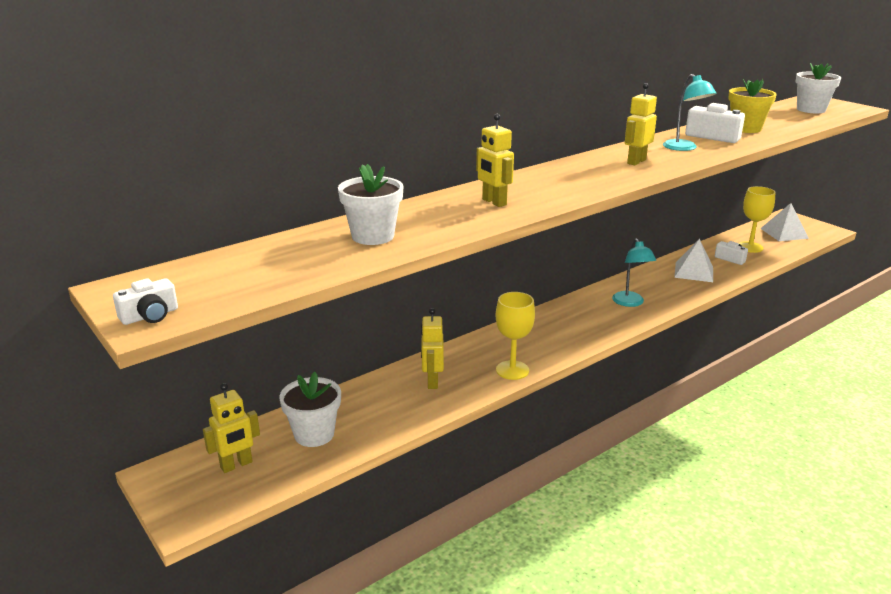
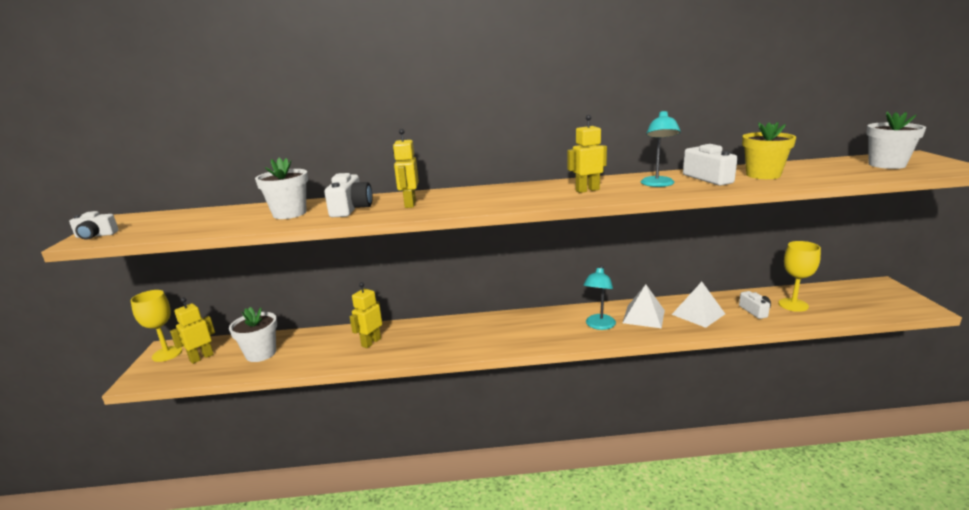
camera: 35 degrees right, 5 degrees down
yellow robot [203,383,260,473] -> yellow robot turned 135 degrees clockwise [170,298,215,364]
yellow goblet [496,292,535,380] -> yellow goblet moved to [131,290,182,362]
white pyramid [760,203,809,241] -> white pyramid moved to [623,284,665,328]
none -> white camera [324,173,373,217]

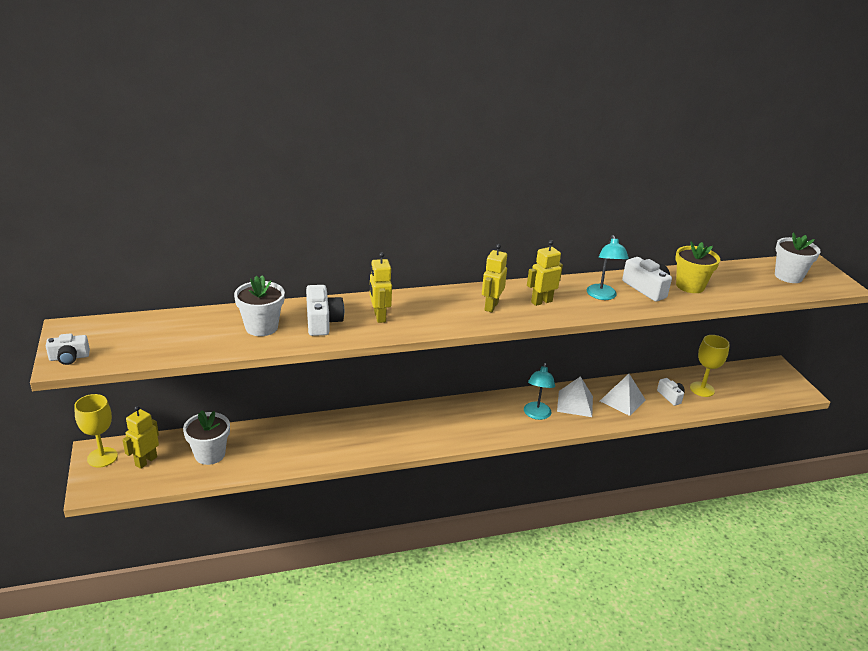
camera: 15 degrees left, 10 degrees up
yellow robot [350,282,382,348] -> yellow robot moved to [482,244,507,312]

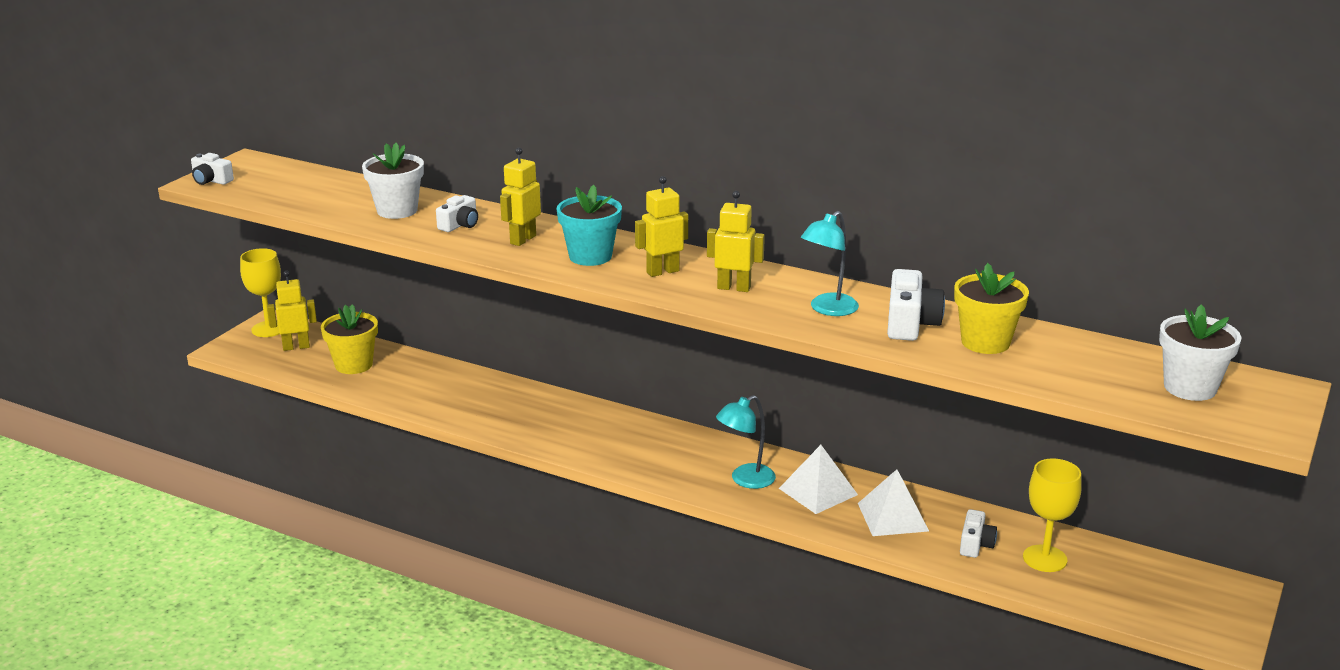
camera: 45 degrees right, 5 degrees down
white flower pot [183,410,230,465] -> yellow flower pot [321,304,378,374]
white camera [306,285,344,336] -> white camera [436,195,478,232], size x0.63
none -> turquoise flower pot [557,185,622,266]

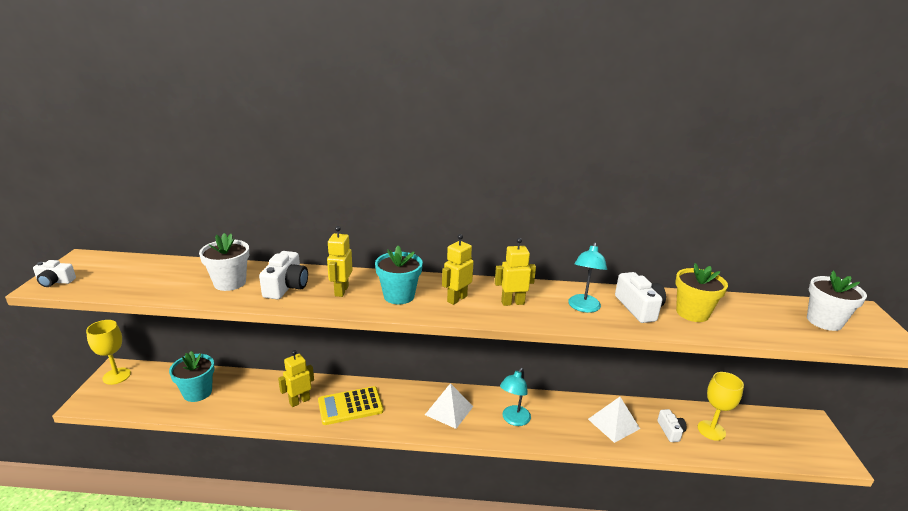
camera: 25 degrees left, 0 degrees up
yellow robot [267,271,317,351] -> yellow robot moved to [278,350,314,407]
yellow flower pot [321,304,378,374] -> turquoise flower pot [169,351,215,402]
white camera [436,195,478,232] -> white camera [259,251,308,299], size x1.58
white pyramid [779,445,858,514] -> white pyramid moved to [425,383,473,429]
none -> yellow calculator [318,386,384,425]

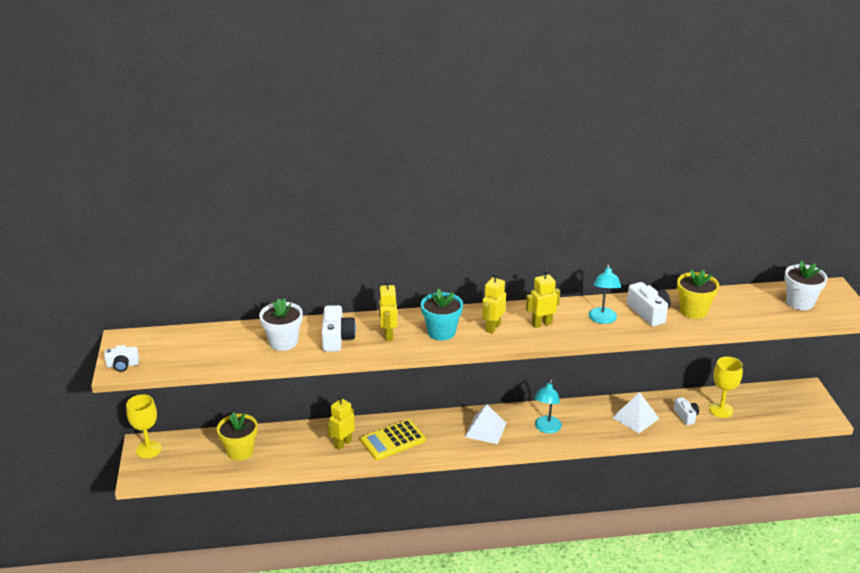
camera: 10 degrees left, 5 degrees up
turquoise flower pot [169,351,215,402] -> yellow flower pot [217,412,258,461]

